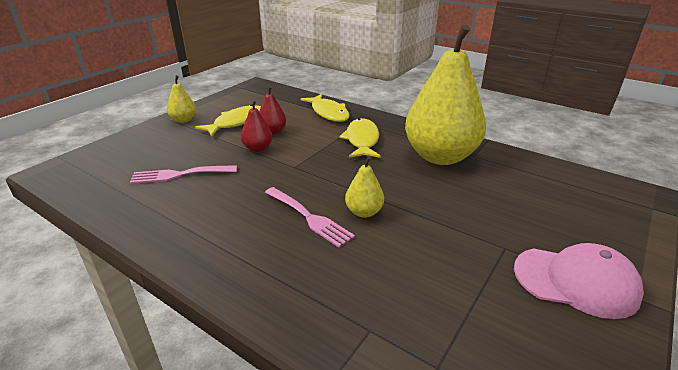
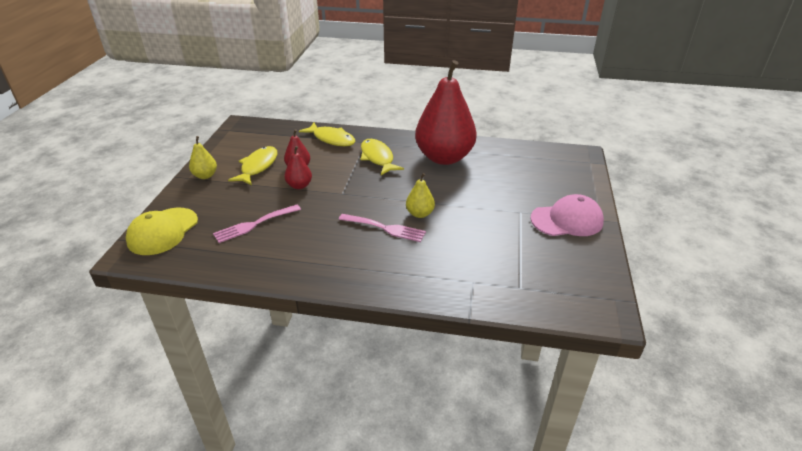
camera: 25 degrees left, 5 degrees up
yellow pear [405,25,486,165] -> red pear [415,60,477,165]
none -> yellow cap [126,208,198,255]

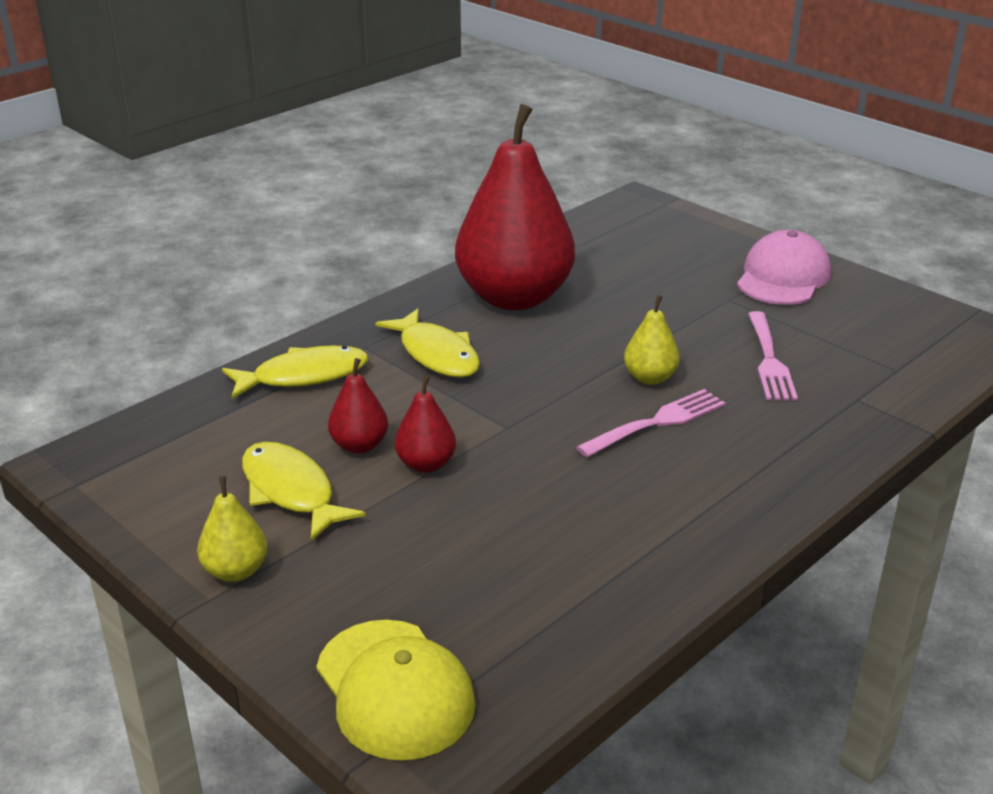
camera: 55 degrees left, 5 degrees down
pink fork [213,205,301,243] -> pink fork moved to [748,311,798,401]
yellow fish [361,139,404,175] -> yellow fish turned 135 degrees counterclockwise [376,309,480,378]

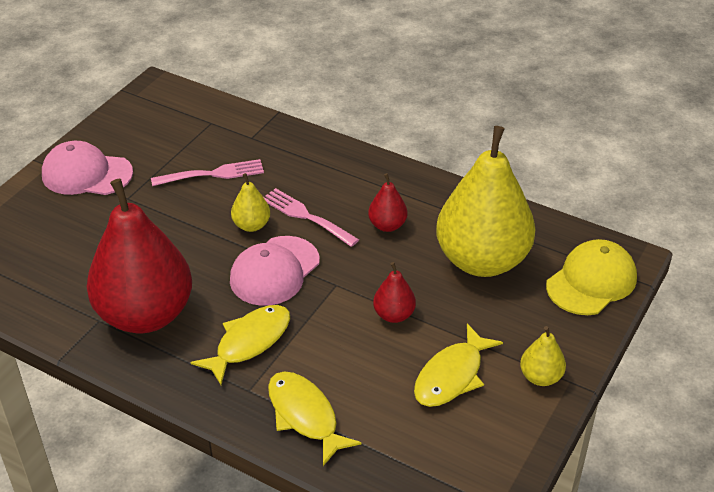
camera: 105 degrees left, 10 degrees up
red pear [328,358,388,454] -> red pear moved to [368,173,407,232]
none -> pink cap [230,236,320,306]
none -> yellow pear [436,126,535,277]

